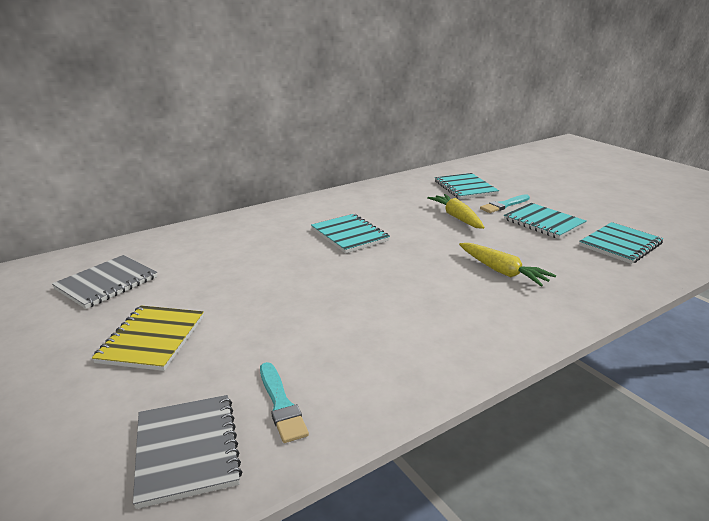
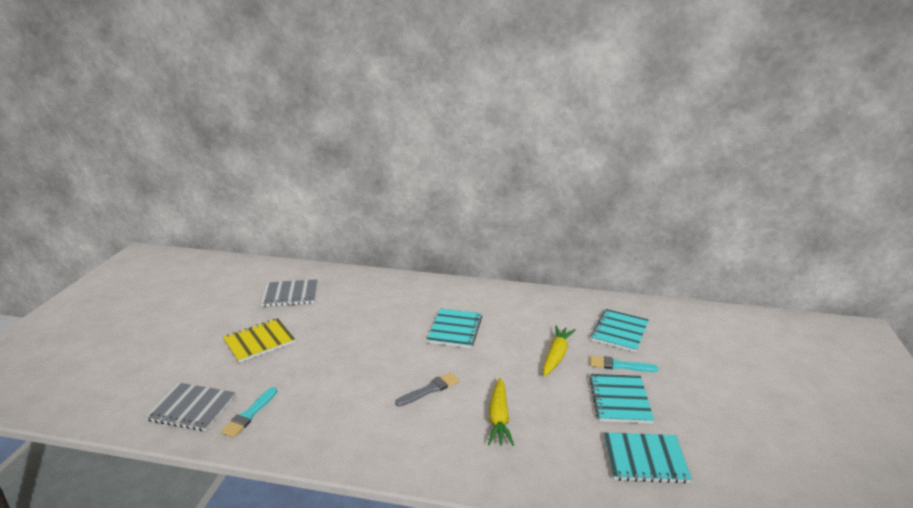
camera: 45 degrees right, 0 degrees up
grey notebook [133,395,242,509] -> grey notebook turned 75 degrees clockwise [145,382,235,431]
none -> grey brush [395,372,459,407]

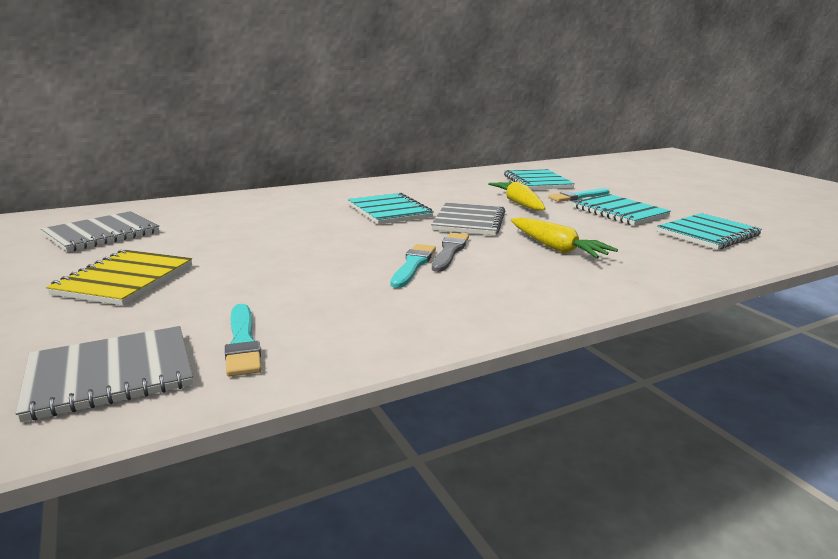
camera: 40 degrees left, 5 degrees down
none -> turquoise brush [391,244,436,288]
none -> grey notebook [431,203,505,235]

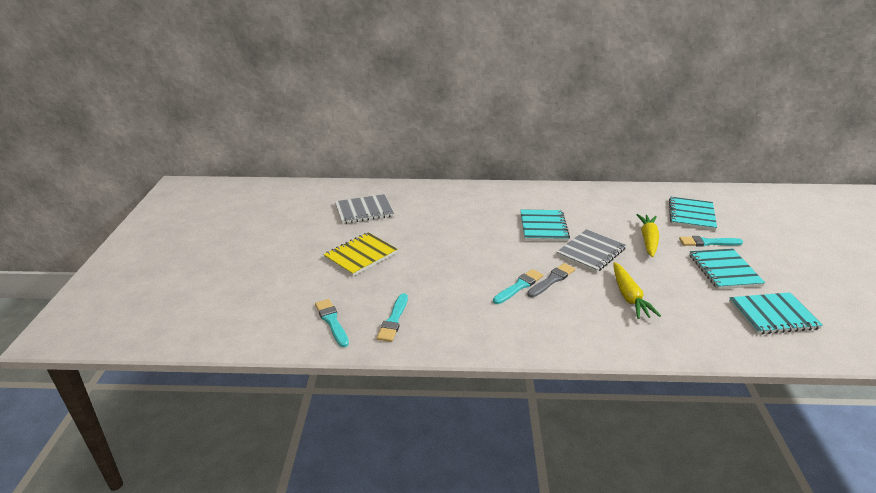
camera: 30 degrees right, 10 degrees up
grey notebook [15,326,193,422] -> turquoise brush [315,299,349,347]

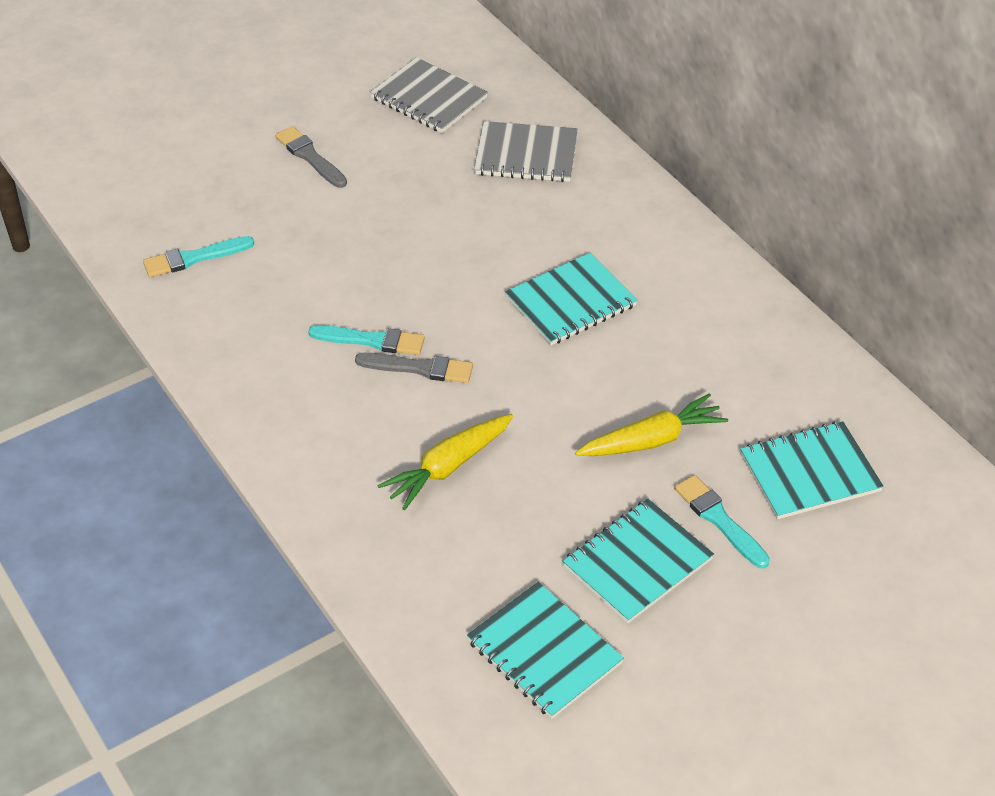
camera: 55 degrees right, 15 degrees up
turquoise brush [315,299,349,347] -> none
yellow notebook [323,232,398,276] -> grey brush [275,126,347,188]
grey notebook [557,229,626,273] -> grey notebook moved to [474,121,578,182]

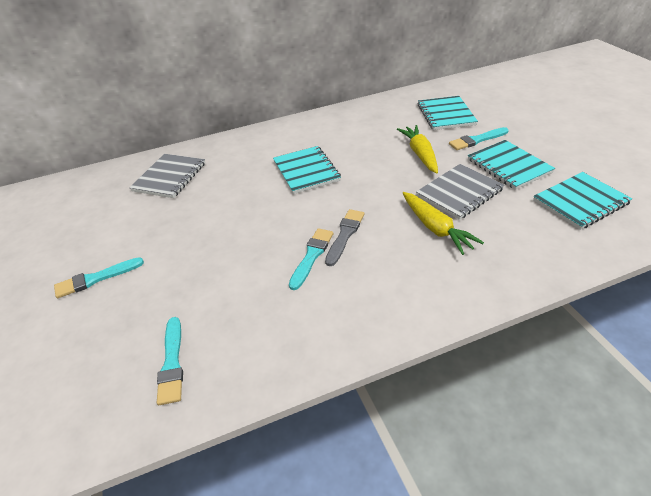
camera: 75 degrees left, 5 degrees down
grey brush [275,126,347,188] -> turquoise brush [54,257,144,298]
grey notebook [370,57,488,133] -> grey notebook moved to [416,164,504,220]

